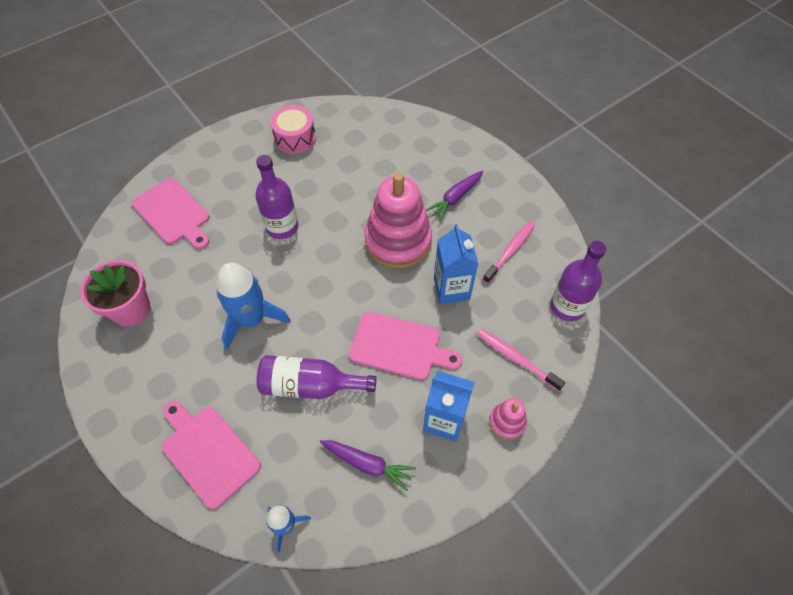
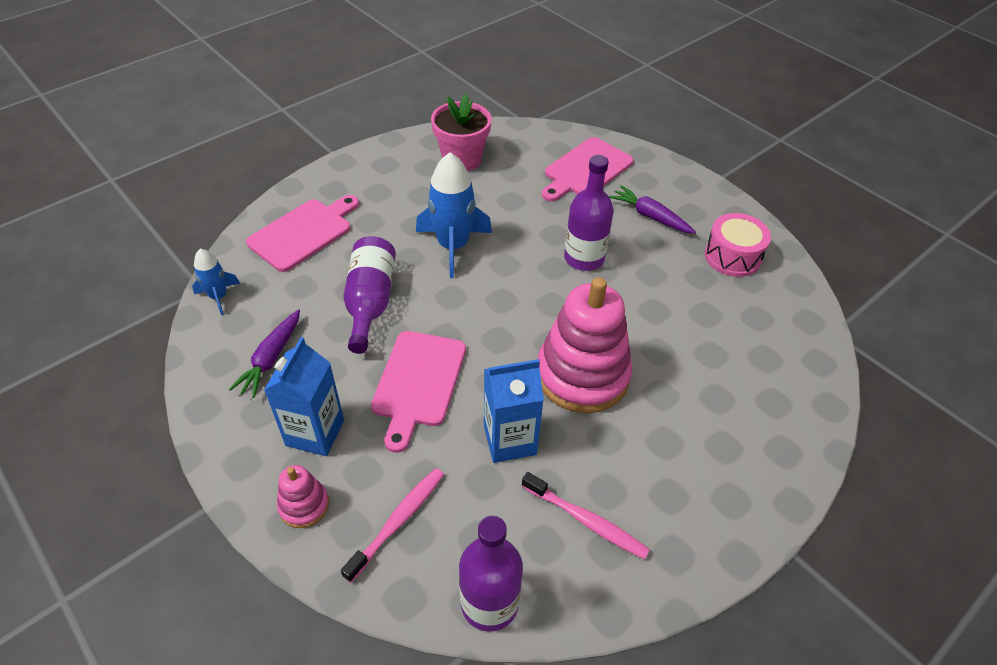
camera: 85 degrees right, 10 degrees down
purple carrot [426,171,484,221] -> purple carrot moved to [609,185,696,234]

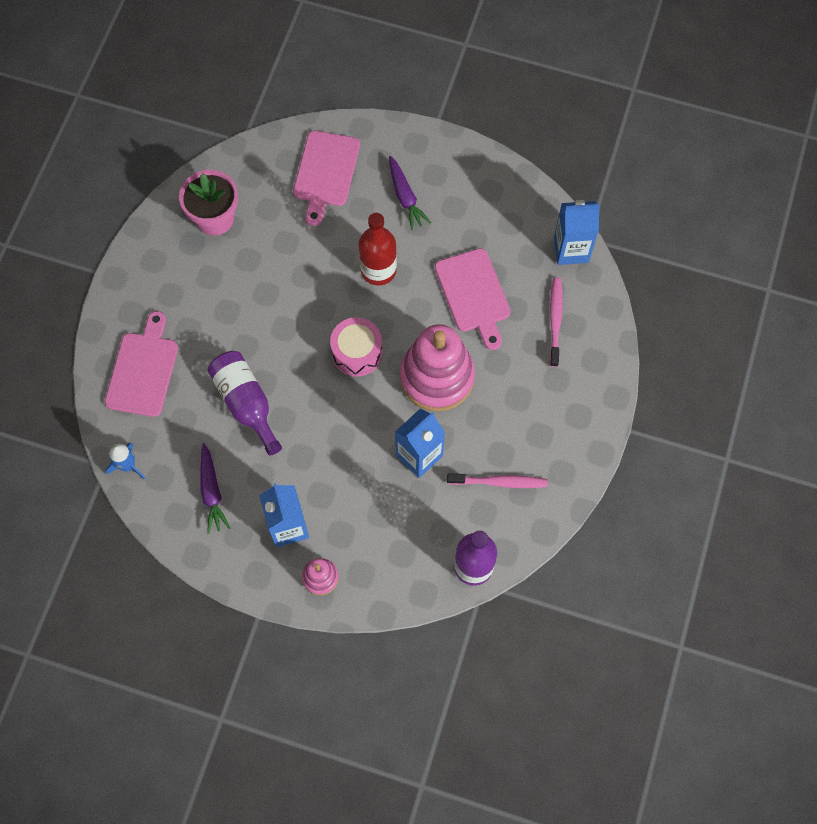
camera: 30 degrees left, 20 degrees up
pink toothbrush [341,468,444,583] -> pink toothbrush moved to [549,278,563,367]
pink cutting board [371,331,466,453] -> pink cutting board moved to [435,248,511,350]
blue rocket [416,152,492,278] -> none
purple bottle [564,155,614,271] -> red bottle [359,213,397,286]
purple carrot [609,185,696,234] -> purple carrot turned 120 degrees counterclockwise [389,156,431,230]
pink drum [705,213,771,277] -> pink drum moved to [330,317,383,376]
none -> blue carton [554,200,600,265]

